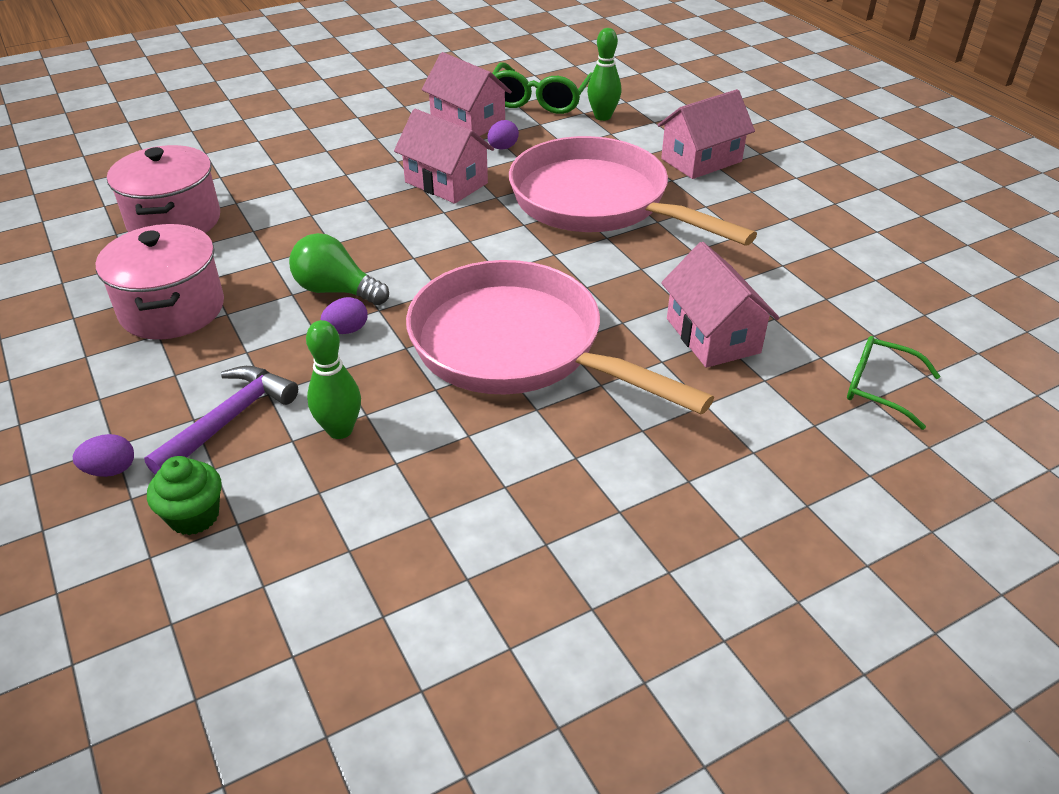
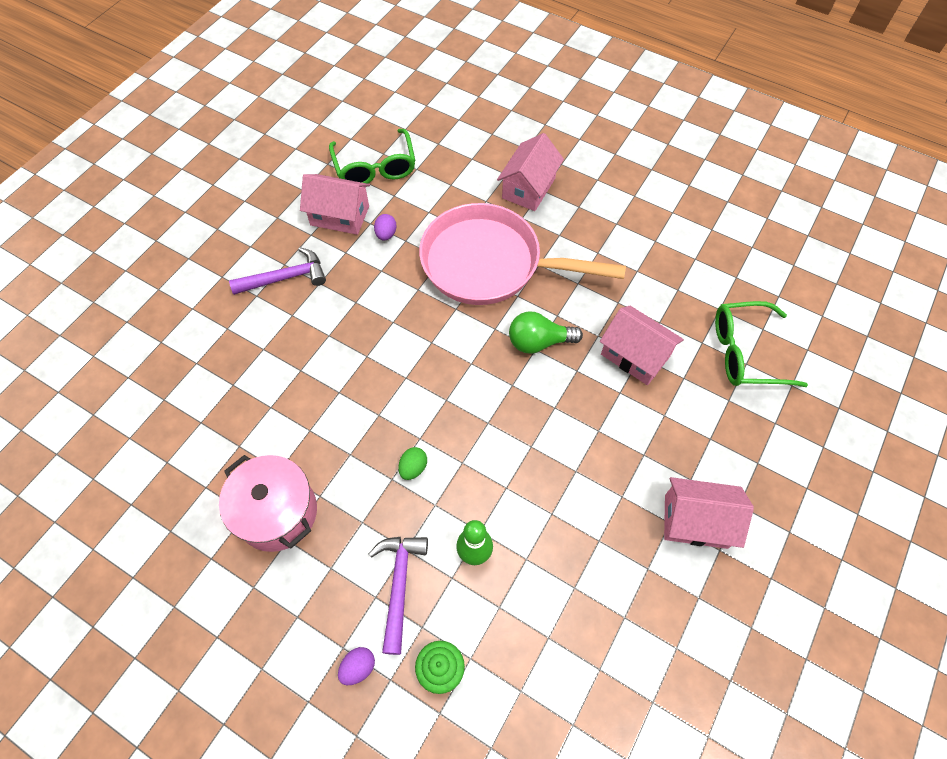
camera: 30 degrees left, 20 degrees up
pink pot [107,145,220,233] -> none
green light bulb [289,233,389,305] -> green light bulb moved to [509,312,583,354]
purple egg [320,297,368,334] -> green egg [398,447,427,480]
pink house [394,109,494,204] -> pink house moved to [664,477,754,549]
pink pan [406,260,714,415] -> none
green bowling pin [587,28,621,121] -> none
green glasses [847,336,941,430] -> green glasses [715,301,808,387], size x1.56
none -> purple hammer [229,247,326,295]

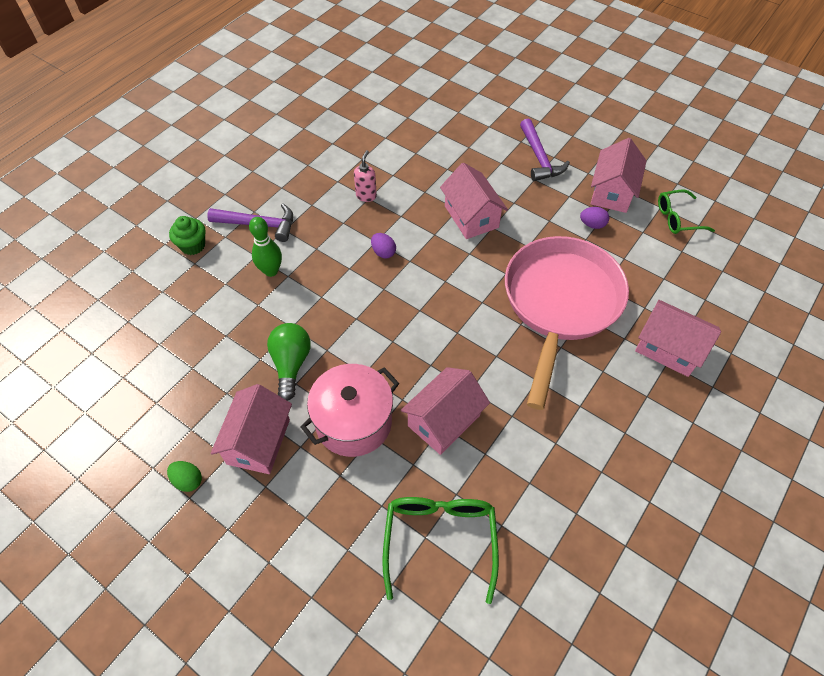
camera: 95 degrees right, 5 degrees down
pink pot [219,455,317,552] -> pink pot moved to [301,364,399,457]
green glasses [329,129,415,184] -> green glasses [658,190,715,234], size x0.64
purple egg [338,647,375,685] -> purple egg moved to [371,233,396,258]
green egg [398,447,427,480] -> green egg moved to [167,461,202,492]
green light bulb [509,312,583,354] -> green light bulb moved to [267,323,311,401]
none -> pink soap dispenser [354,150,377,202]
none -> pink house [440,163,508,239]

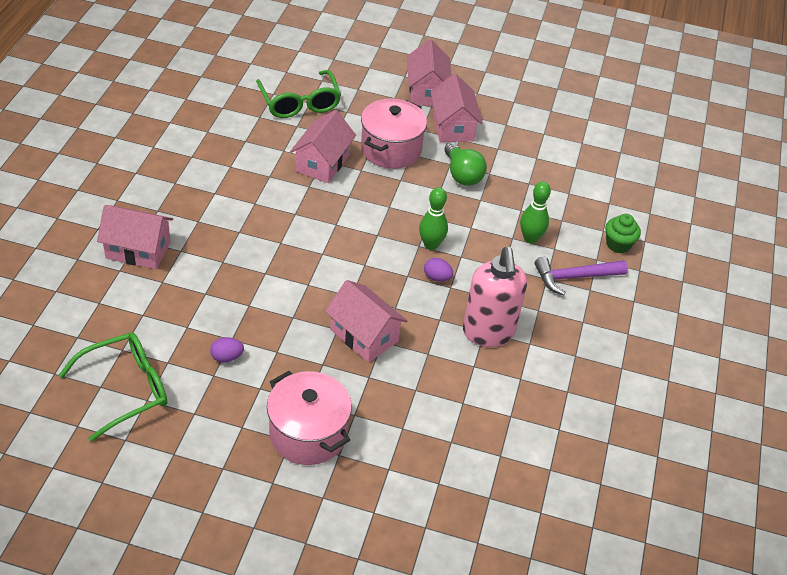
camera: 155 degrees right, 10 degrees down
green egg [167,461,202,492] -> none
pink soap dispenser [354,150,377,202] -> pink soap dispenser [463,247,527,347], size x2.16
pink pan [505,236,629,410] -> none
purple hammer [520,118,570,181] -> pink pot [267,371,352,465]
pink house [591,138,646,213] -> pink house moved to [407,40,451,106]
green glasses [658,190,715,234] -> green glasses [59,332,167,442], size x1.56
none -> green bowling pin [419,187,448,250]

